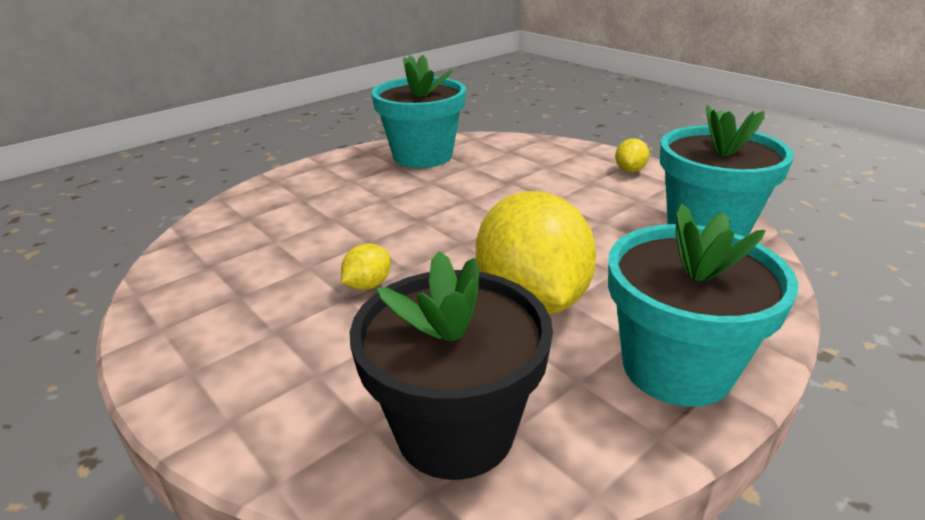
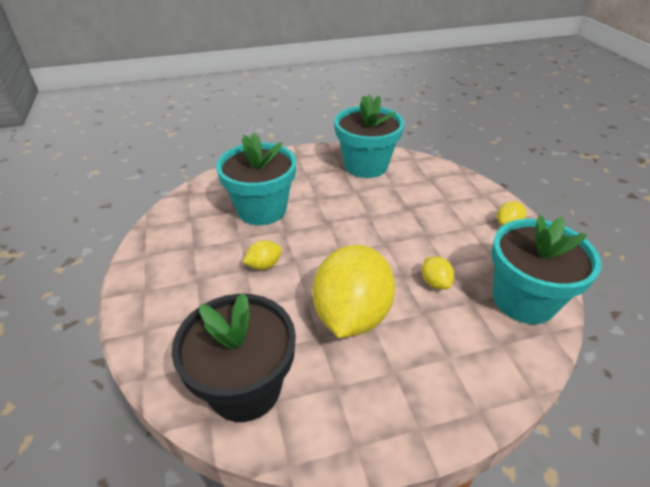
camera: 25 degrees right, 10 degrees up
turquoise flower pot [608,204,798,407] -> turquoise flower pot moved to [216,132,296,225]
none -> yellow lemon [422,256,454,289]

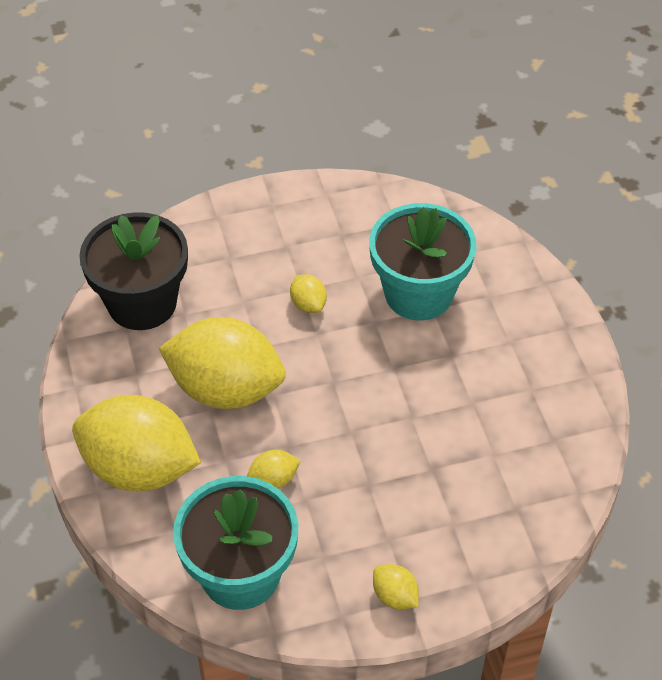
camera: 90 degrees right, 10 degrees up
turquoise flower pot [334,95,404,178] -> none
none -> yellow lemon [72,395,201,491]

